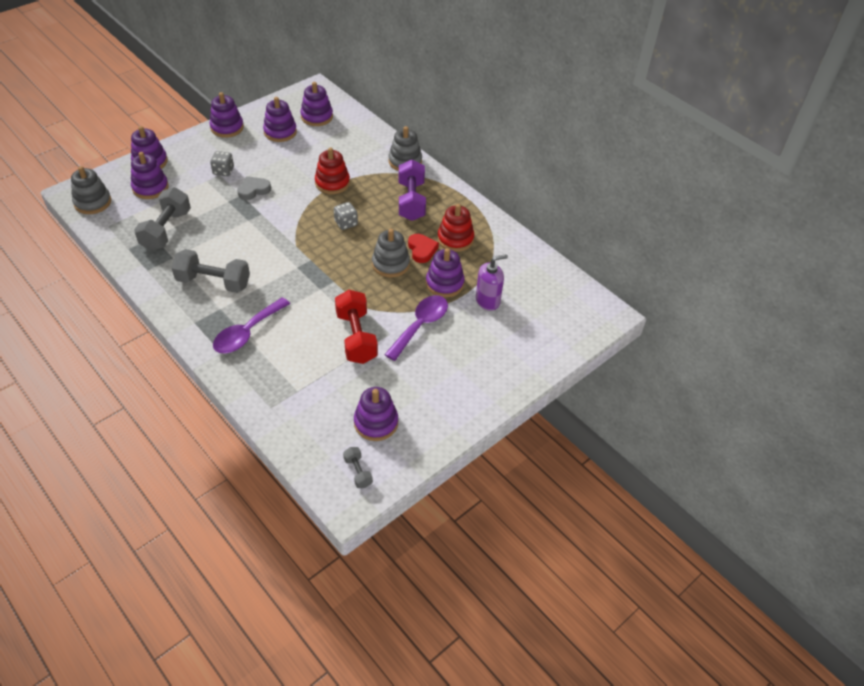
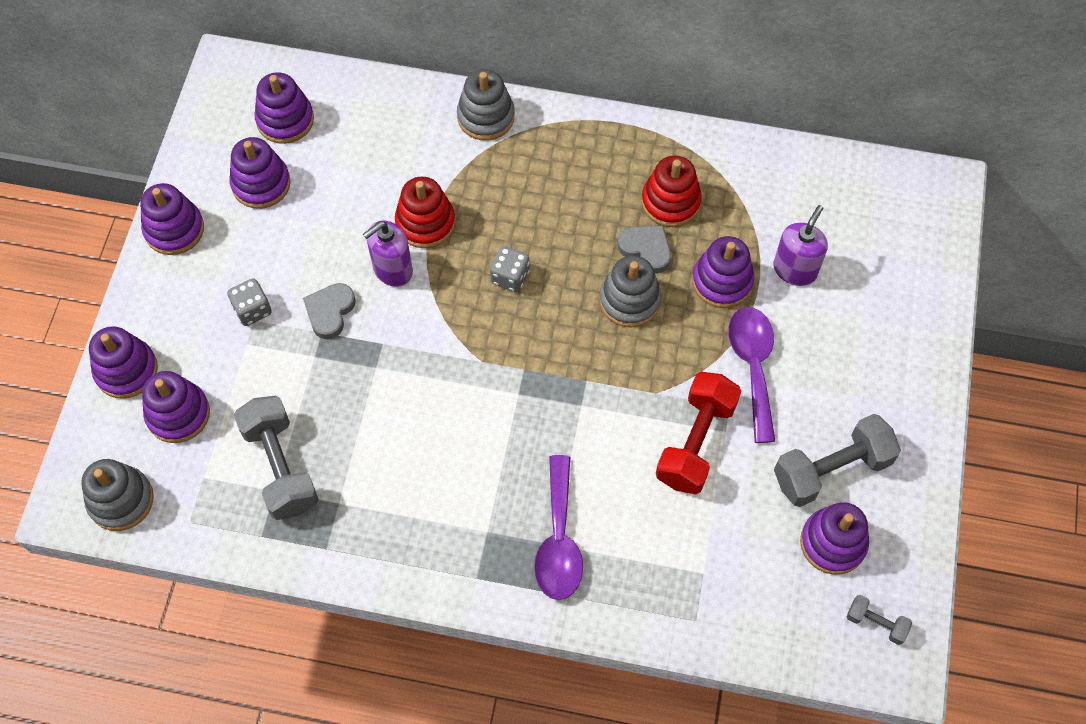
camera: 35 degrees left, 15 degrees up
grey dumbbell [172,249,250,293] -> grey dumbbell moved to [774,414,901,507]
red dumbbell [335,290,378,364] -> red dumbbell turned 75 degrees clockwise [656,372,741,494]
purple dumbbell [399,160,426,221] -> none
red heart [408,234,439,263] -> grey heart [618,225,671,274]
none -> purple soap dispenser [363,221,413,287]

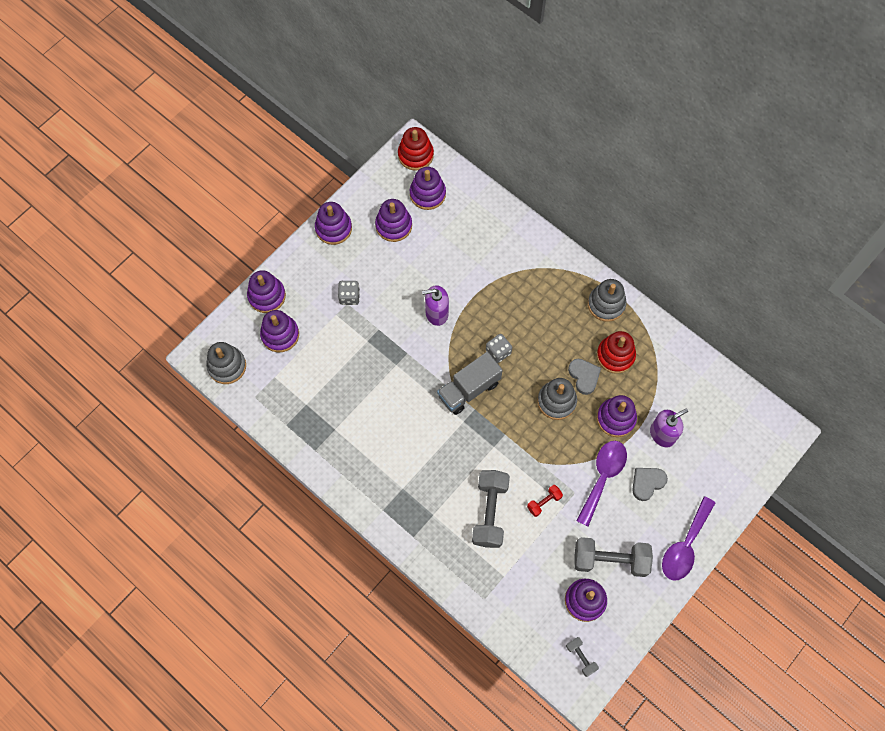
camera: 30 degrees right, 5 degrees up
grey dumbbell [234,396,319,520] -> grey dumbbell moved to [472,470,510,548]
grey heart [303,283,356,339] -> grey heart moved to [632,468,668,501]
red stacking toy [395,177,455,248] -> red stacking toy moved to [398,127,434,171]
grey stacking toy [457,69,515,141] -> grey stacking toy moved to [588,279,626,322]
purple spoon [534,455,583,600] -> purple spoon moved to [662,496,715,581]
red dumbbell [656,372,741,494] -> red dumbbell [527,485,563,517], size x0.49
none -> grey truck [437,352,503,415]

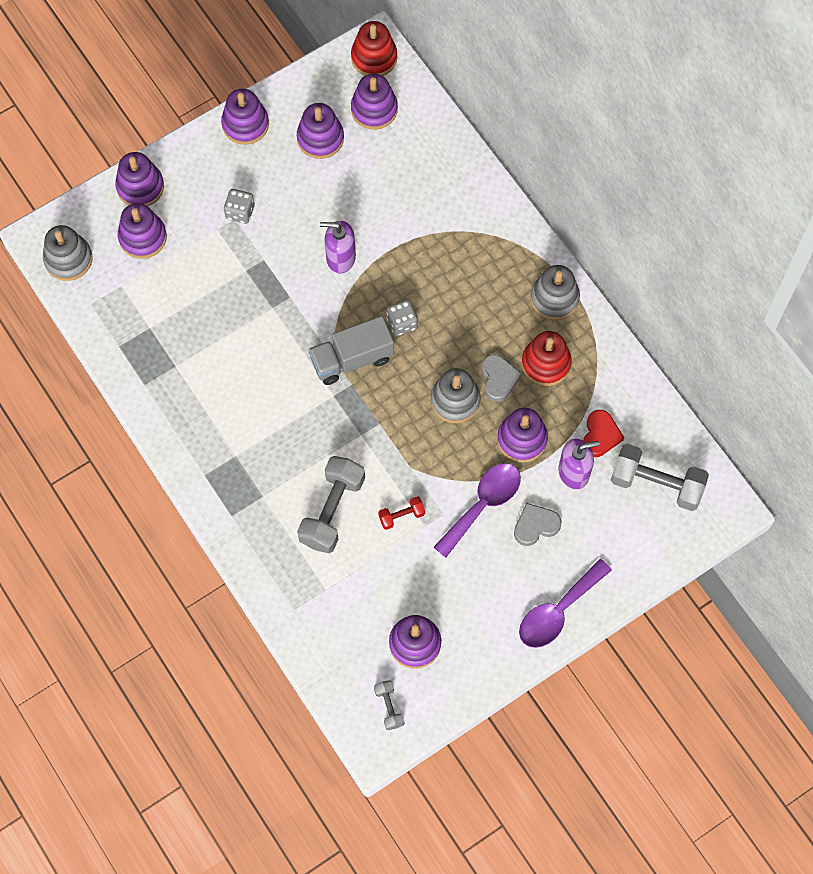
camera: 15 degrees right, 0 degrees up
grey dumbbell [574,537,653,577] -> grey dumbbell moved to [611,444,709,511]
none -> red heart [583,410,624,457]

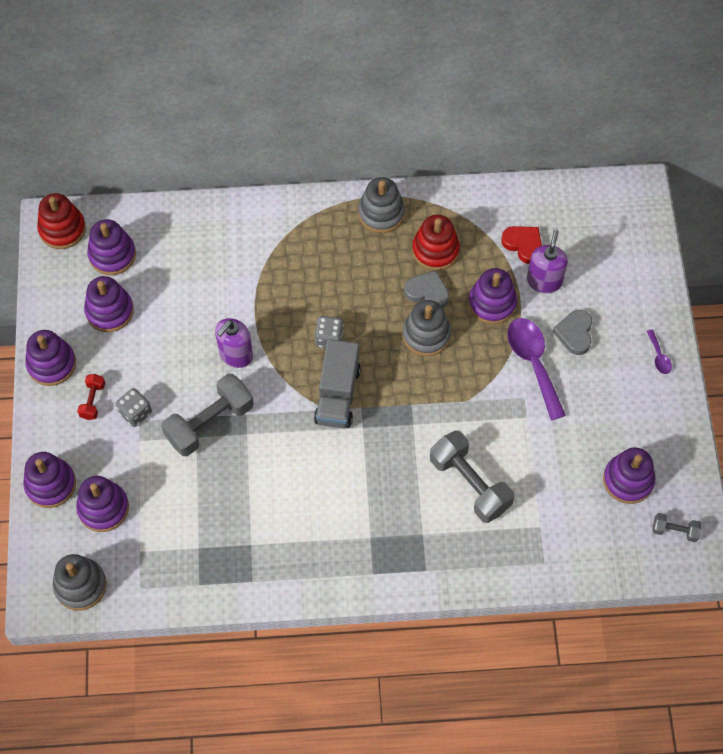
camera: 60 degrees left, 5 degrees down
red dumbbell [378,496,425,530] -> red dumbbell moved to [77,374,105,420]
purple spoon [519,559,612,648] -> purple spoon [646,329,672,374], size x0.46
grey dumbbell [611,444,709,511] -> grey dumbbell moved to [161,374,254,456]

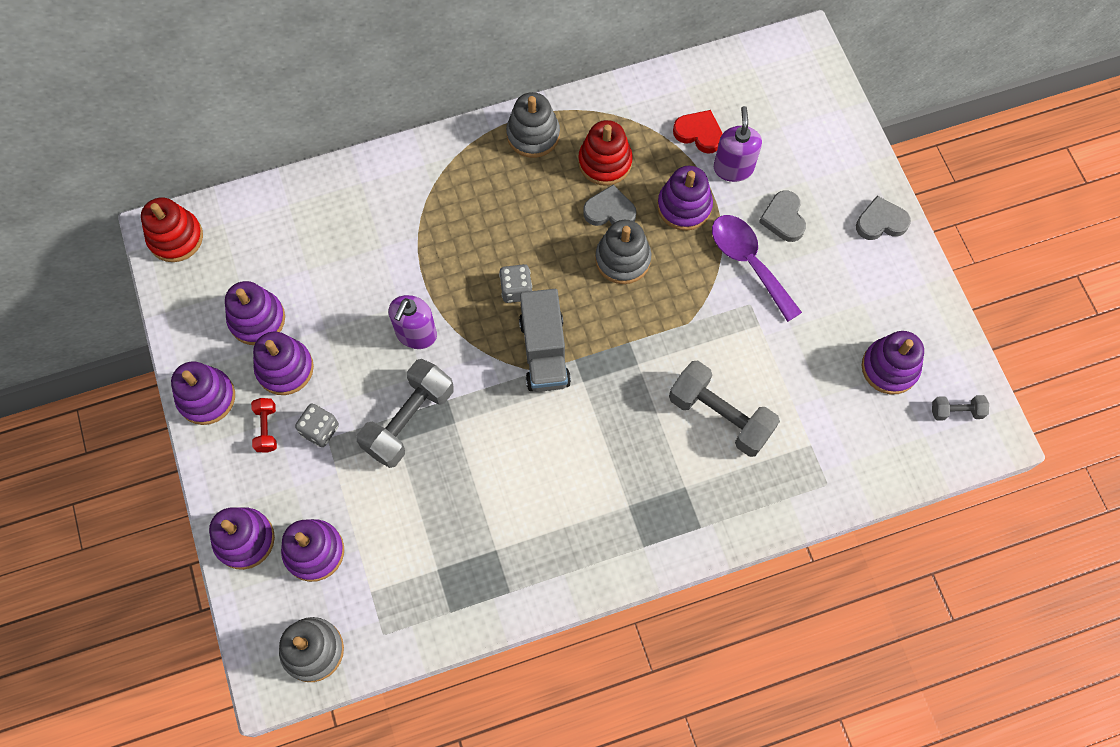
camera: 15 degrees left, 5 degrees up
purple stacking toy [87,219,136,275] -> purple stacking toy moved to [253,332,314,395]
purple spoon [646,329,672,374] -> grey heart [856,196,911,240]

